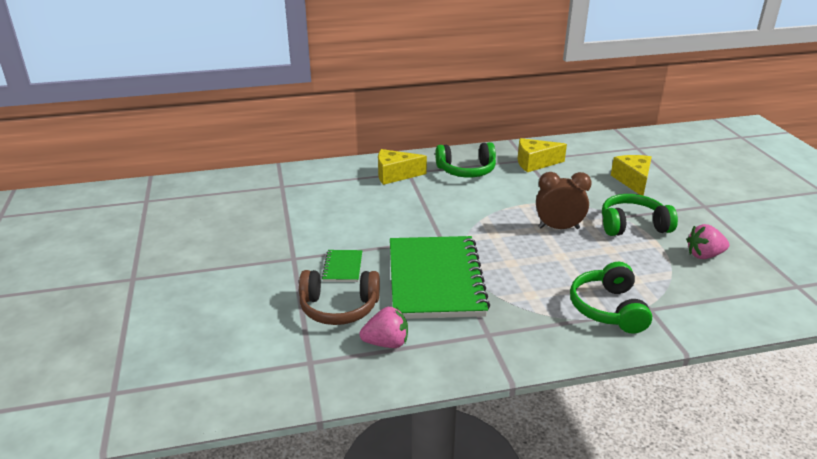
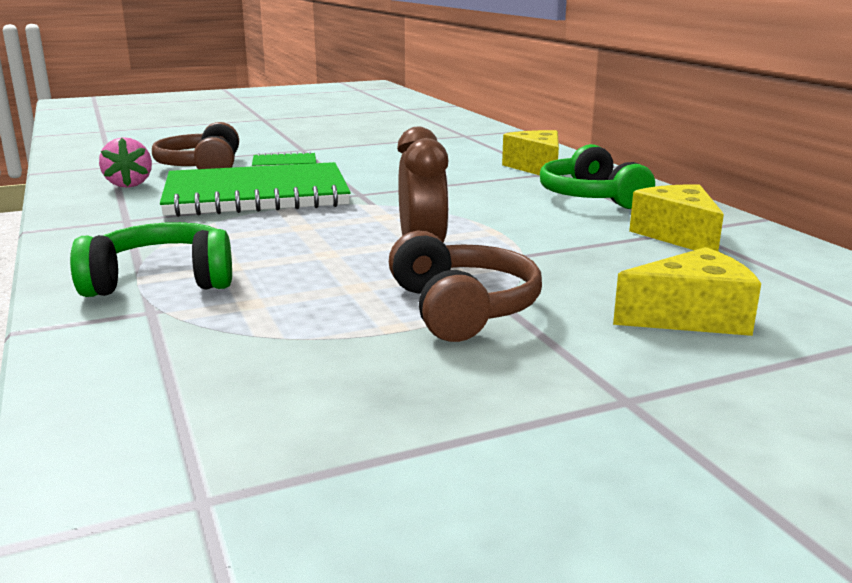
camera: 80 degrees right, 10 degrees down
green headphones [602,194,678,236] -> brown headphones [389,230,542,342]
pink strawberry [687,224,729,259] -> none

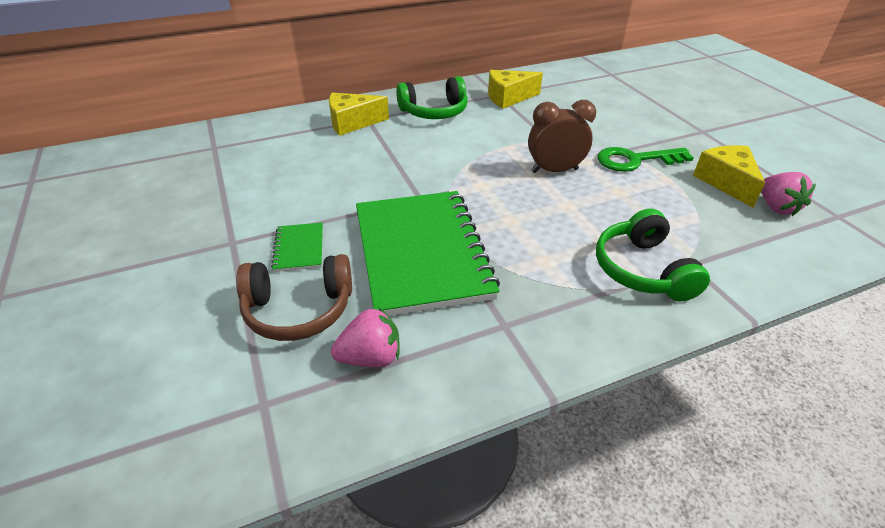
camera: 90 degrees left, 20 degrees up
brown headphones [389,230,542,342] -> green key [597,147,694,172]
yellow cheese [613,247,761,336] -> yellow cheese moved to [693,145,765,207]
none -> pink strawberry [761,172,816,216]

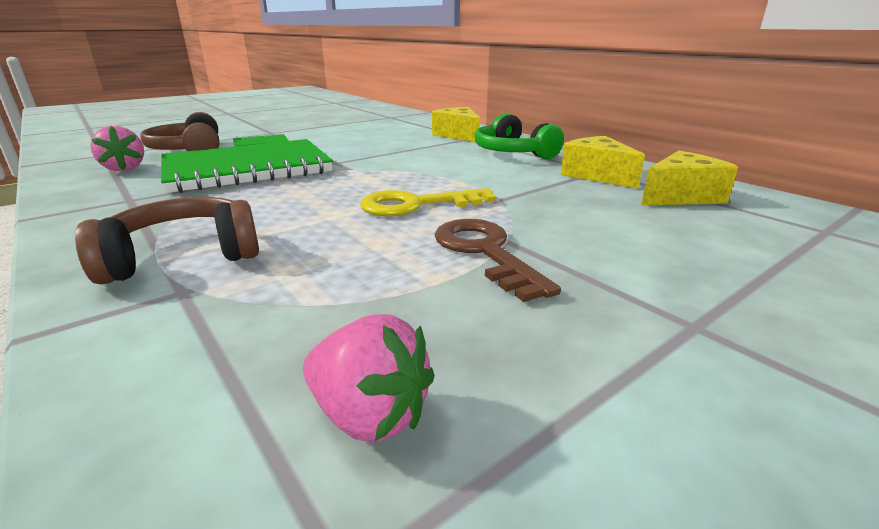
camera: 75 degrees right, 15 degrees down
brown clock [528,100,596,173] -> yellow key [360,188,497,216]
green headphones [596,209,710,301] -> brown headphones [75,197,259,285]
green key [597,147,694,172] -> brown key [434,219,561,302]
yellow cheese [693,145,765,207] -> yellow cheese moved to [641,151,738,205]
pink strawberry [761,172,816,216] -> pink strawberry turned 120 degrees counterclockwise [303,314,435,442]

